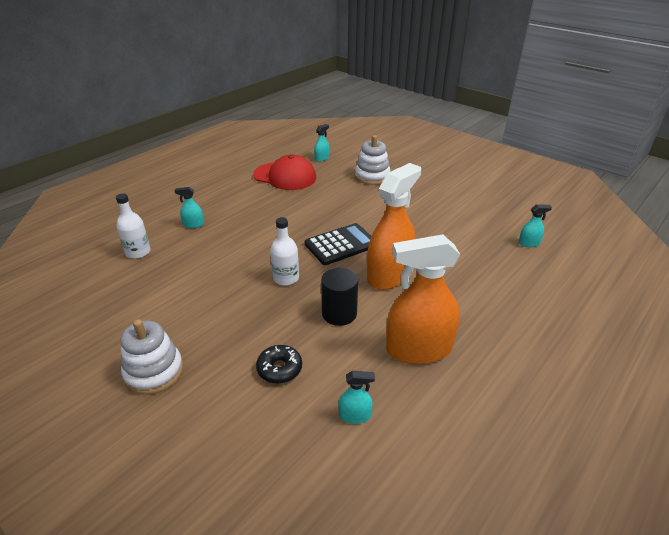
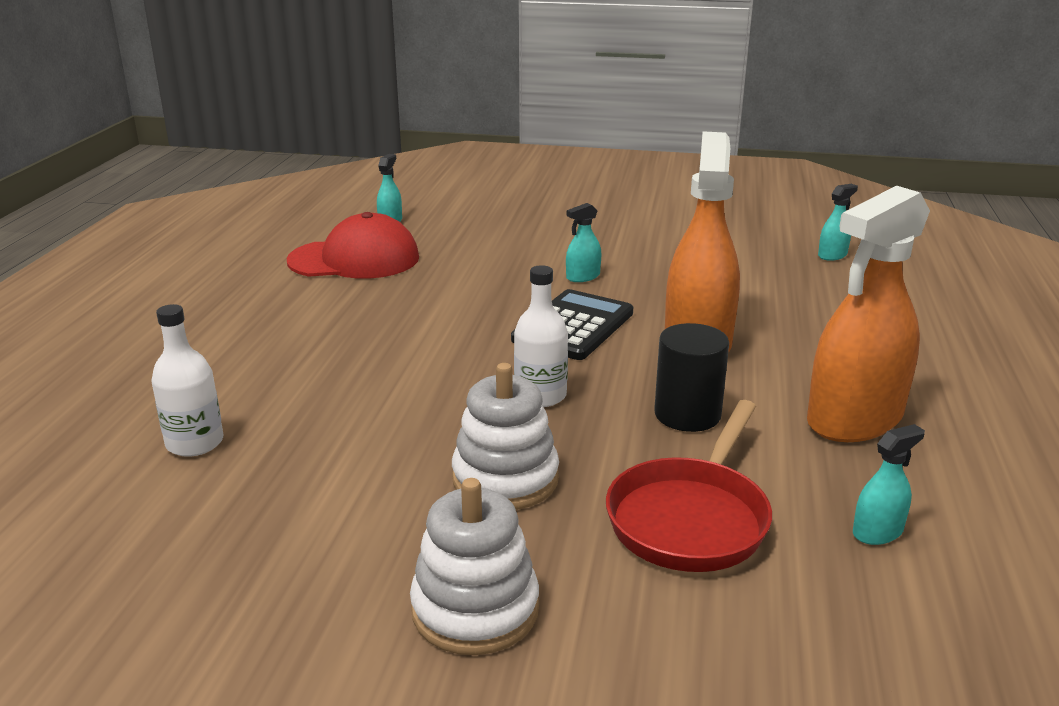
camera: 30 degrees left, 10 degrees down
turquoise spray bottle [175,187,204,228] -> turquoise spray bottle moved to [566,203,601,282]
black donut [256,345,302,384] -> red pan [606,400,772,572]
white stacking toy [355,135,391,185] -> white stacking toy moved to [452,363,559,510]

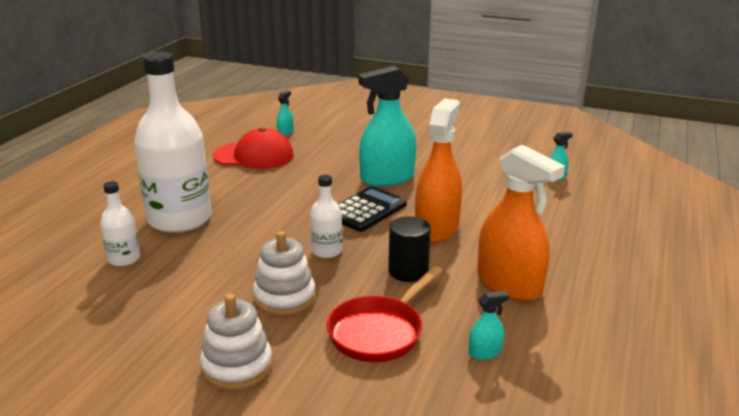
camera: 10 degrees right, 0 degrees up
turquoise spray bottle [566,203,601,282] -> turquoise spray bottle [358,66,416,187], size x2.38
orange spray bottle [807,185,930,442] -> orange spray bottle turned 105 degrees counterclockwise [477,145,565,301]
none -> white bottle [134,52,212,233]

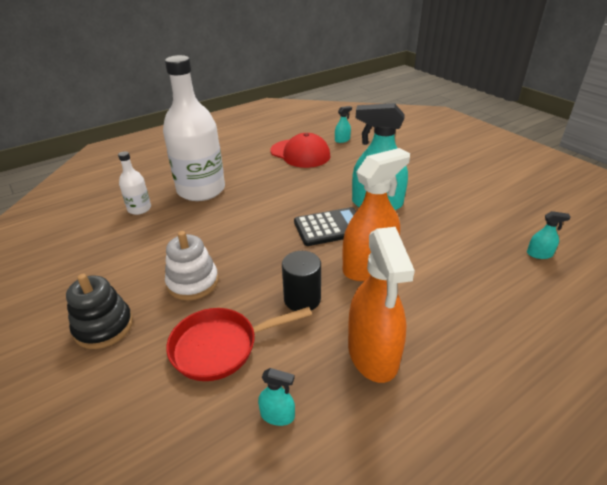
camera: 35 degrees right, 10 degrees up
white stacking toy [200,294,273,390] -> black stacking toy [66,274,133,349]
white bottle [310,175,343,258] -> none

